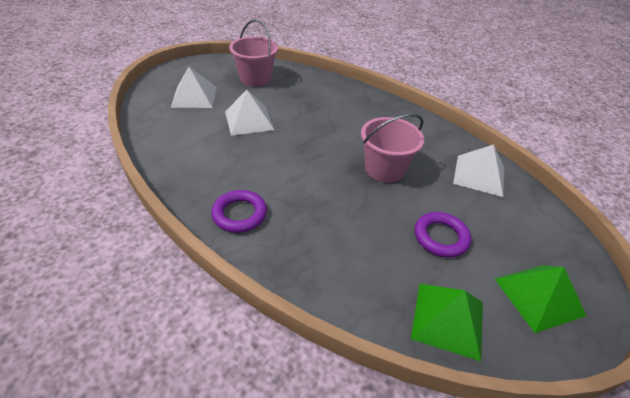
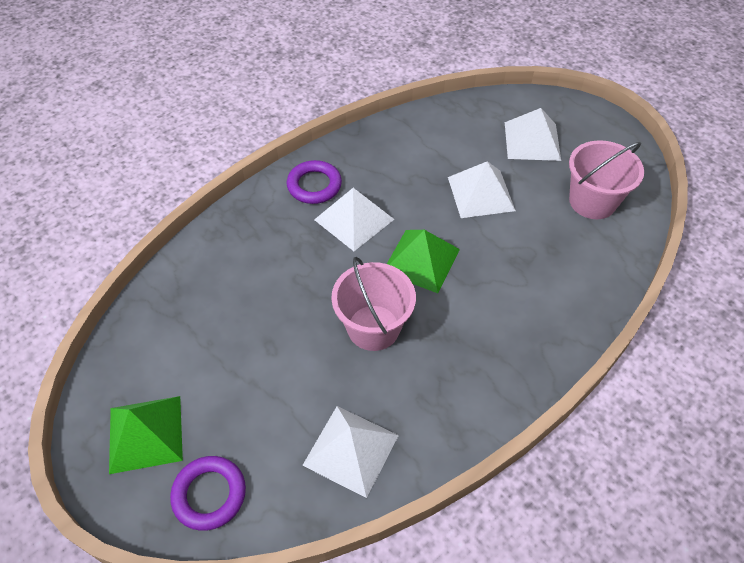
camera: 100 degrees right, 10 degrees up
green pyramid [411,284,483,361] -> green pyramid moved to [387,230,460,293]
purple ring [415,212,471,258] -> purple ring moved to [170,456,246,531]
none -> white pyramid [314,188,394,251]

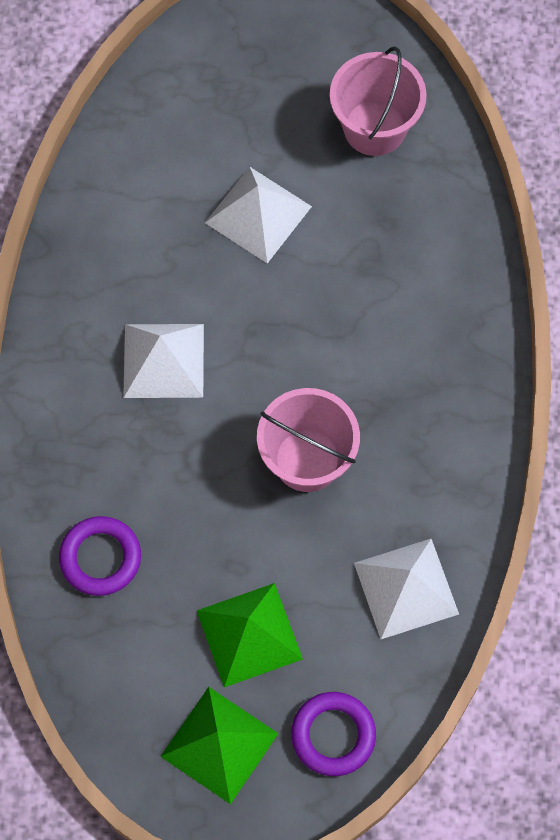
camera: 45 degrees left, 15 degrees up
purple ring [287,160,342,204] -> purple ring moved to [59,516,141,596]
green pyramid [387,230,460,293] -> green pyramid moved to [197,583,303,687]
white pyramid [505,108,561,161] -> none

